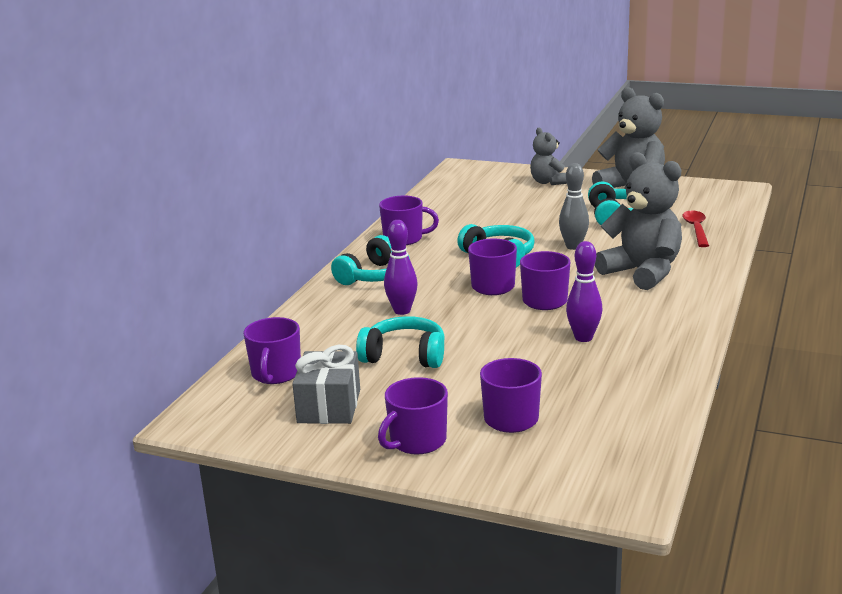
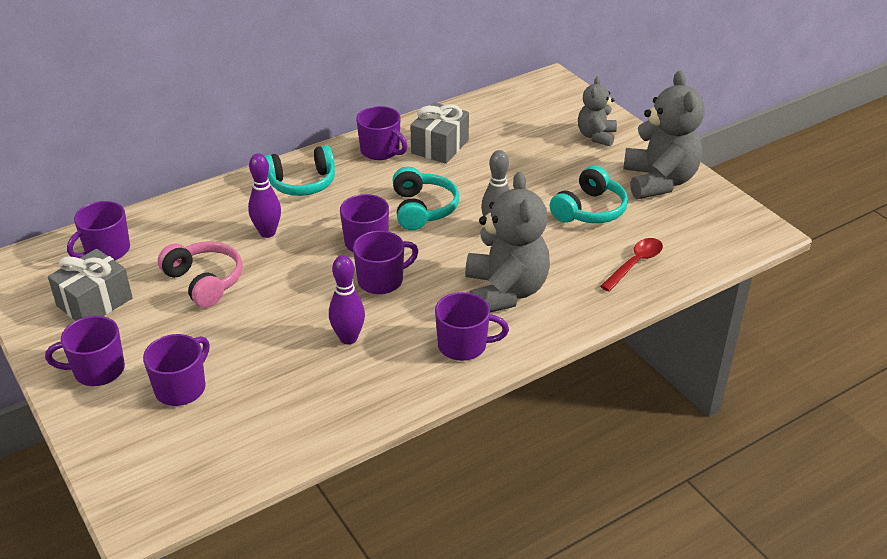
camera: 35 degrees right, 15 degrees up
turquoise headphones [356,316,445,368] -> pink headphones [158,241,243,308]
none -> grey gift [410,102,469,164]
none -> purple mug [435,292,509,361]

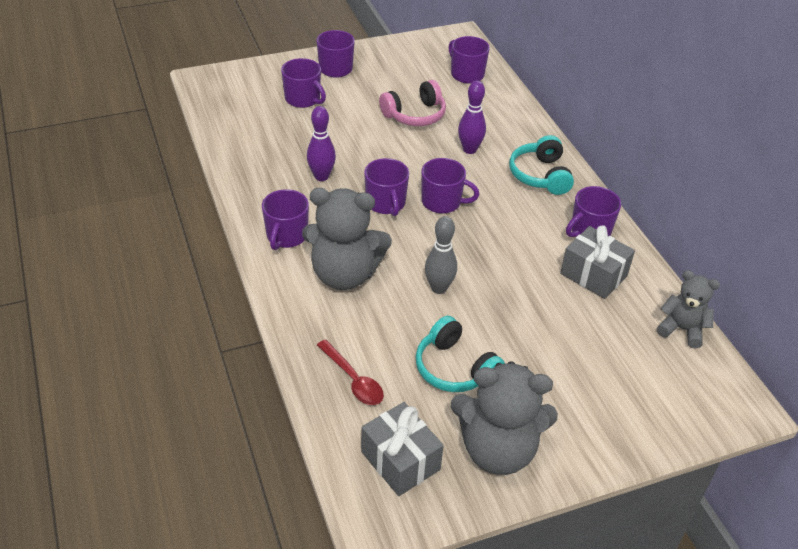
camera: 100 degrees right, 5 degrees up
grey gift [48,249,133,321] -> grey gift moved to [361,402,444,496]
turquoise headphones [392,167,459,230] -> none
grey teddy bear [578,76,617,147] -> grey teddy bear moved to [657,270,720,349]

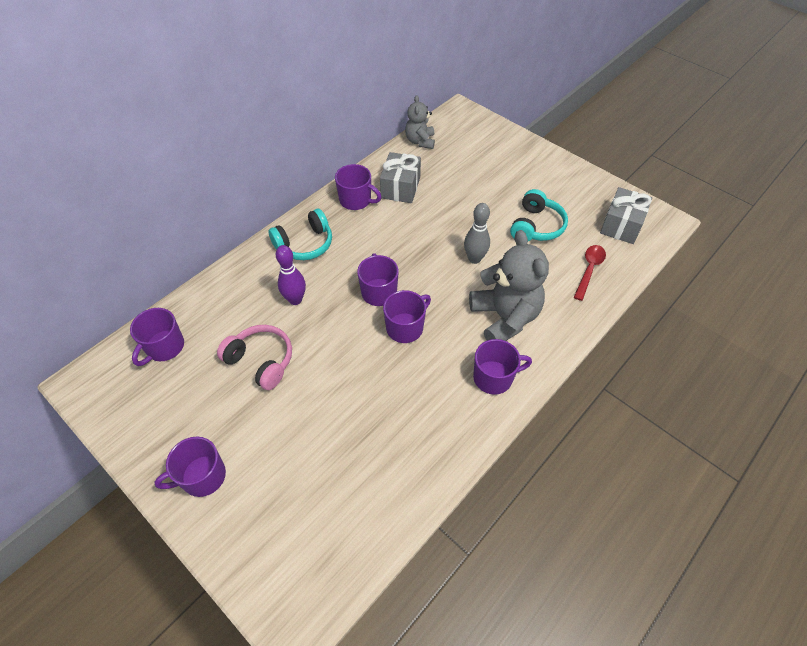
camera: 115 degrees left, 10 degrees up
purple mug [281,58,326,108] -> none
purple bowling pin [307,106,336,181] -> none
grey teddy bear [451,361,558,475] -> none

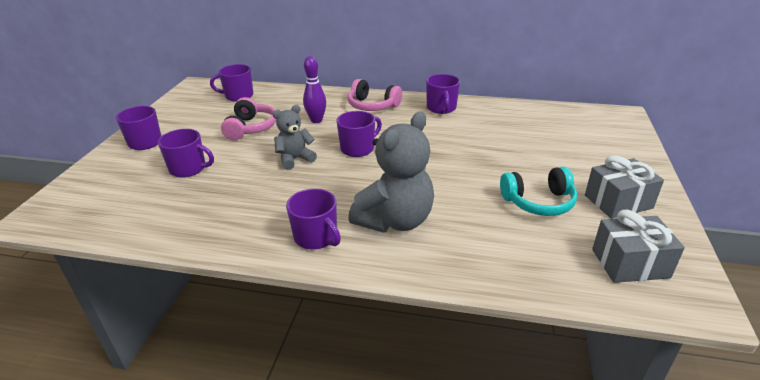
camera: 60 degrees right, 20 degrees down
turquoise headphones [268,209,332,260] -> pink headphones [348,79,402,111]
grey gift [380,152,421,203] -> grey gift moved to [585,155,664,219]
purple mug [383,290,431,343] -> purple mug moved to [158,129,214,178]
grey teddy bear [405,95,435,149] -> grey teddy bear moved to [273,105,317,170]
grey bowling pin [464,203,490,264] -> none
red spoon [574,245,606,301] -> none

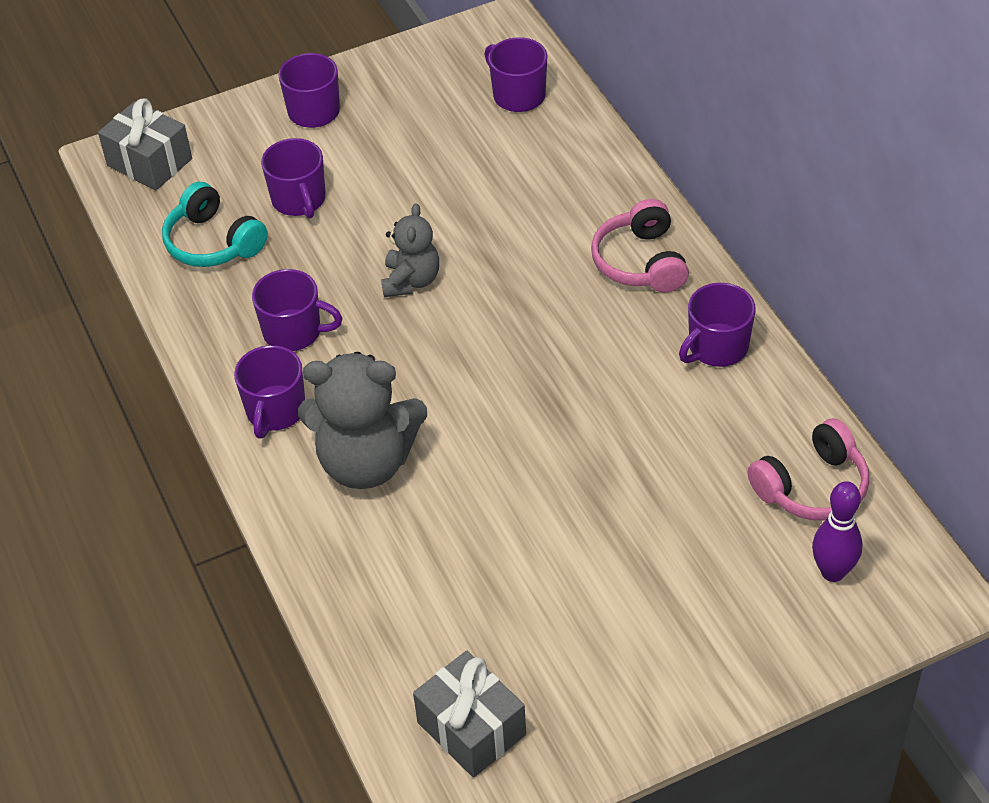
camera: 55 degrees right, 15 degrees up
pink headphones [221,97,276,140] -> pink headphones moved to [748,418,869,521]
grey teddy bear [273,105,317,170] -> grey teddy bear turned 75 degrees clockwise [381,203,439,297]
purple bowling pin [303,56,326,123] -> purple bowling pin moved to [812,481,862,582]
purple mug [336,111,382,157] -> purple mug moved to [252,269,342,351]
turquoise headphones [500,167,577,216] -> turquoise headphones moved to [162,182,268,267]
grey gift [585,155,664,219] -> grey gift moved to [98,98,192,190]

